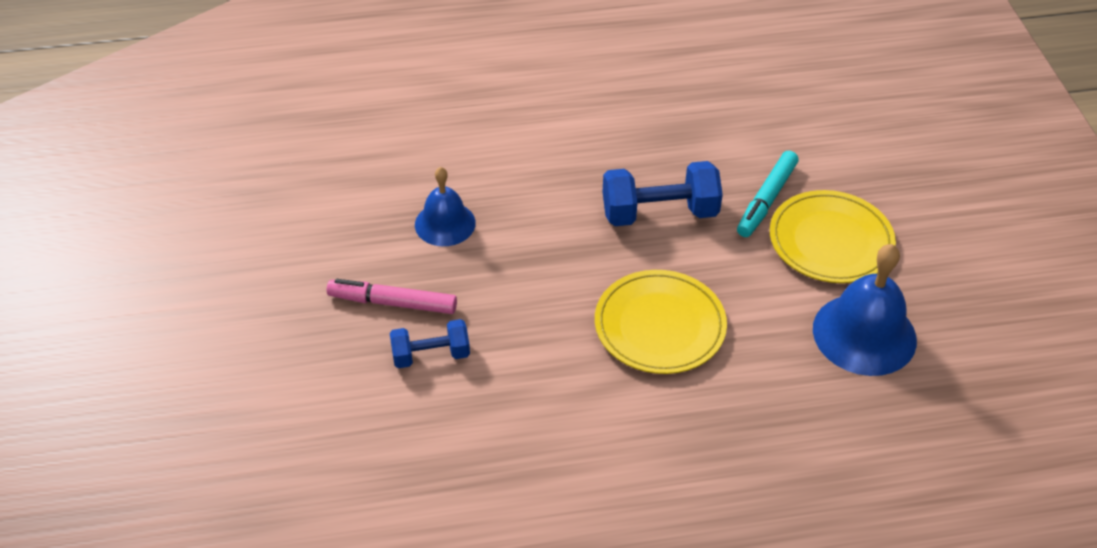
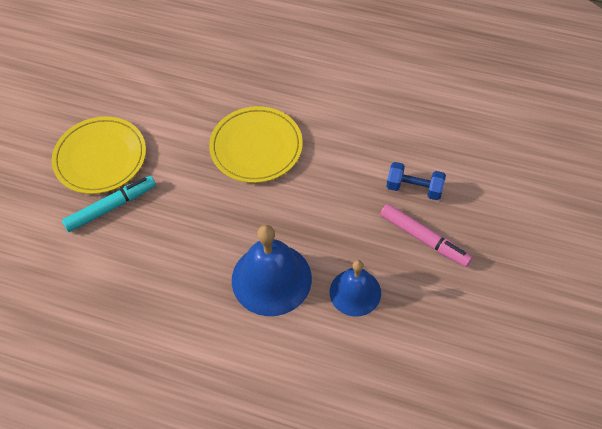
camera: 150 degrees left, 10 degrees up
blue dumbbell [603,161,723,226] -> none
blue bell [813,244,917,376] -> blue bell moved to [232,225,312,316]

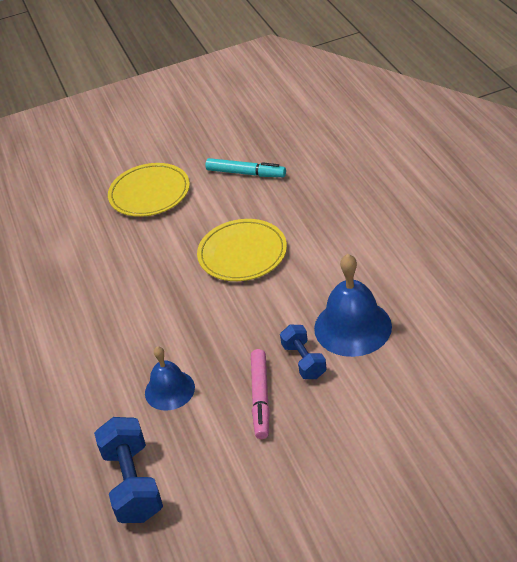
camera: 55 degrees right, 15 degrees down
turquoise marker [62,176,156,232] -> turquoise marker moved to [205,158,286,177]
blue bell [232,225,312,316] -> blue bell moved to [314,254,392,357]
none -> blue dumbbell [94,417,163,523]

